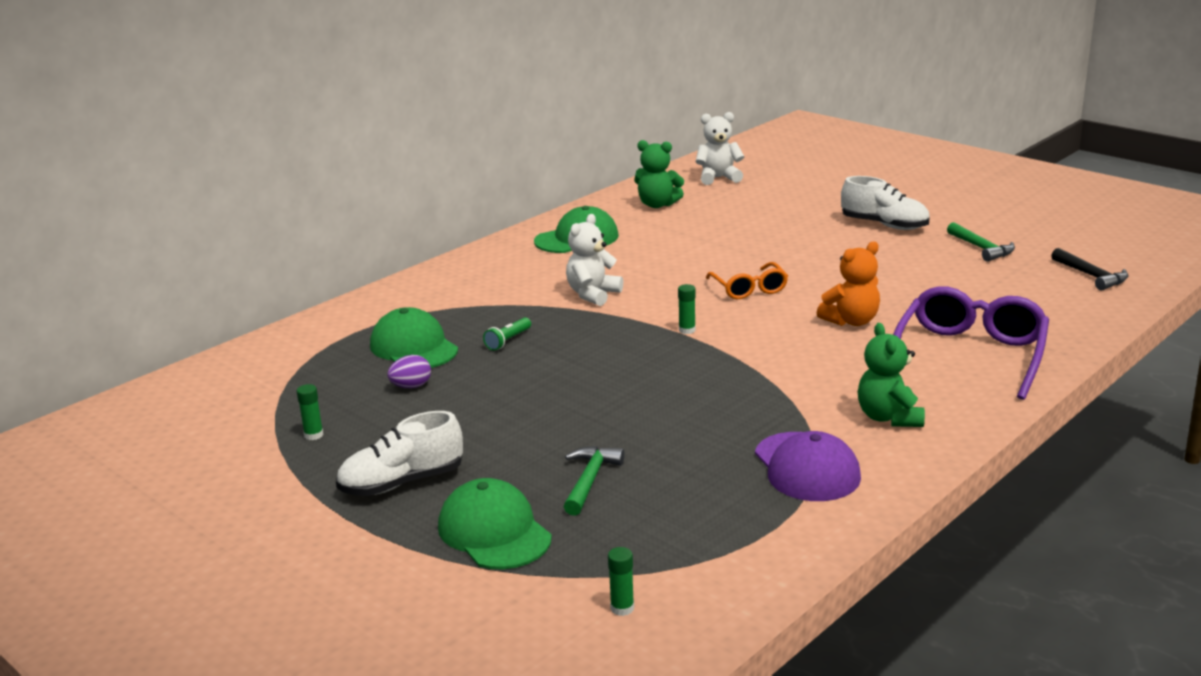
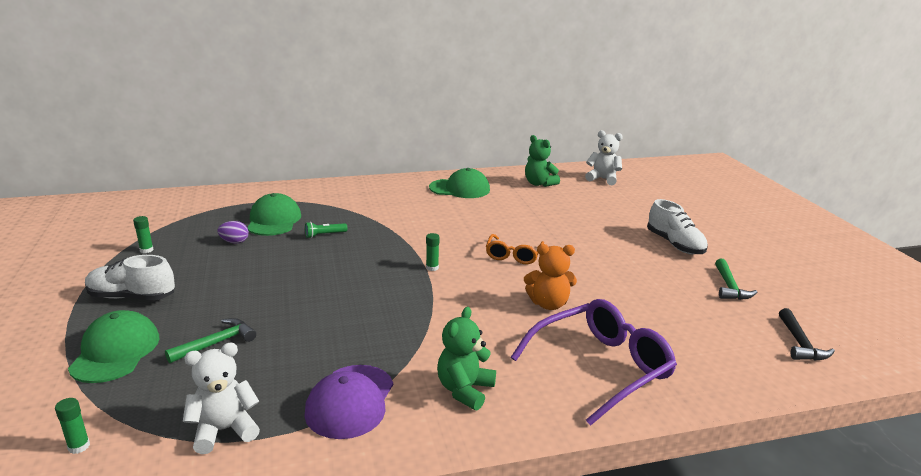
camera: 30 degrees right, 0 degrees up
white teddy bear [566,214,623,306] -> white teddy bear moved to [183,343,260,454]

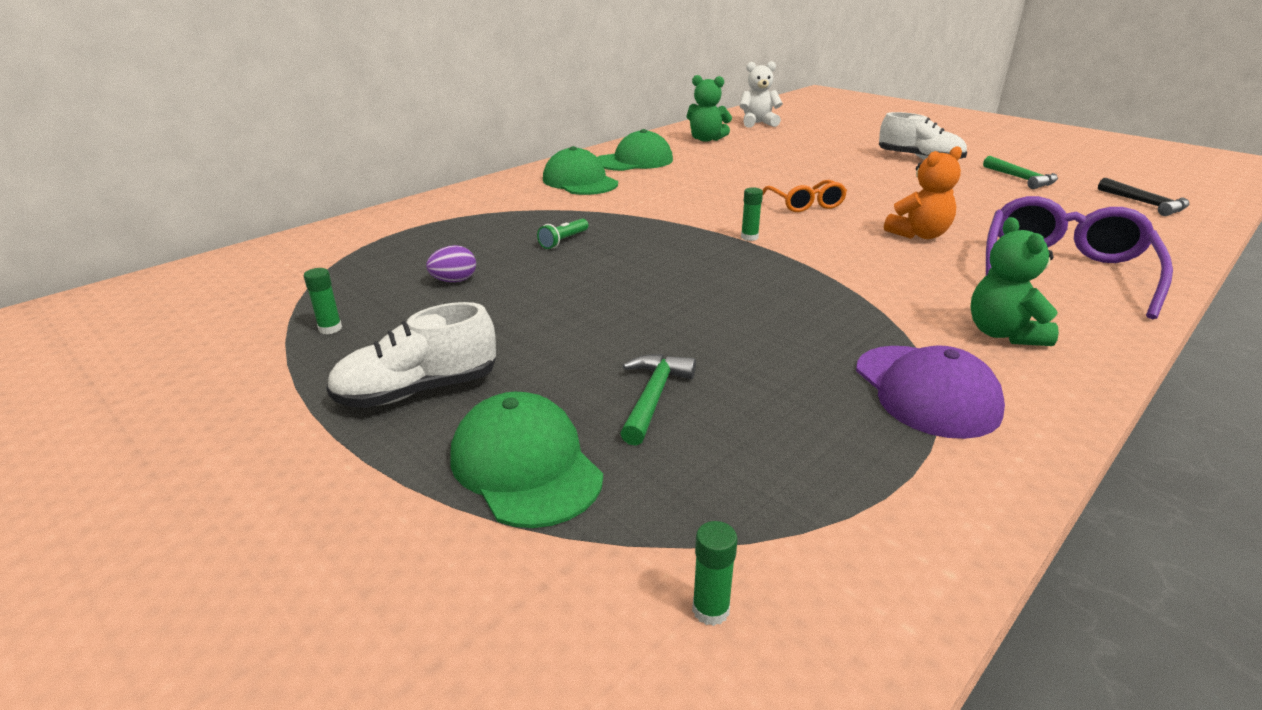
camera: 30 degrees left, 5 degrees up
white teddy bear [183,343,260,454] -> none
green cap [247,193,301,236] -> green cap moved to [543,146,618,195]

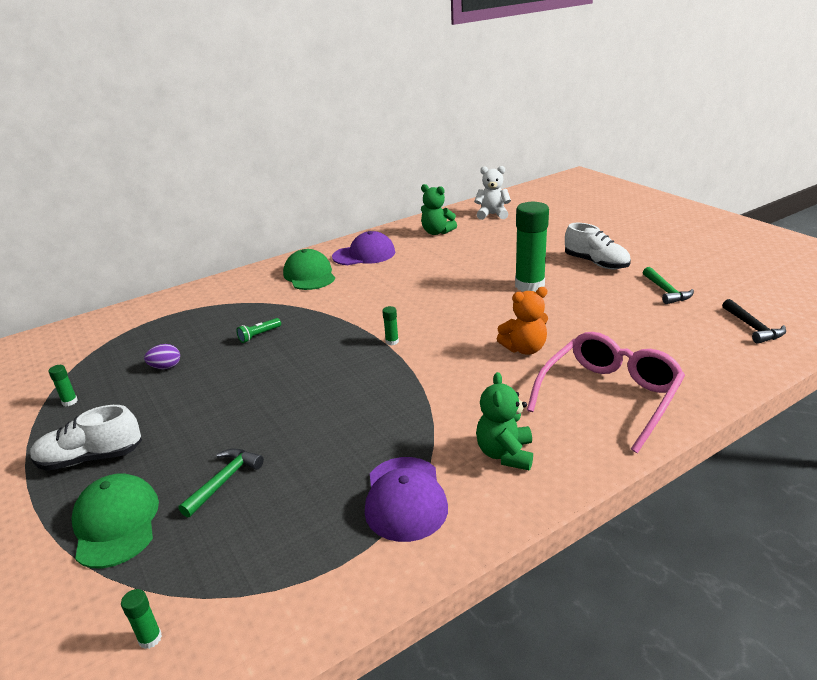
camera: 15 degrees right, 0 degrees up
green cap [597,129,673,171] -> purple cap [332,231,395,265]
orange glasses [763,180,847,212] -> none
purple glasses [986,196,1173,319] -> pink glasses [527,332,685,453]
none -> green glue stick [515,202,549,292]

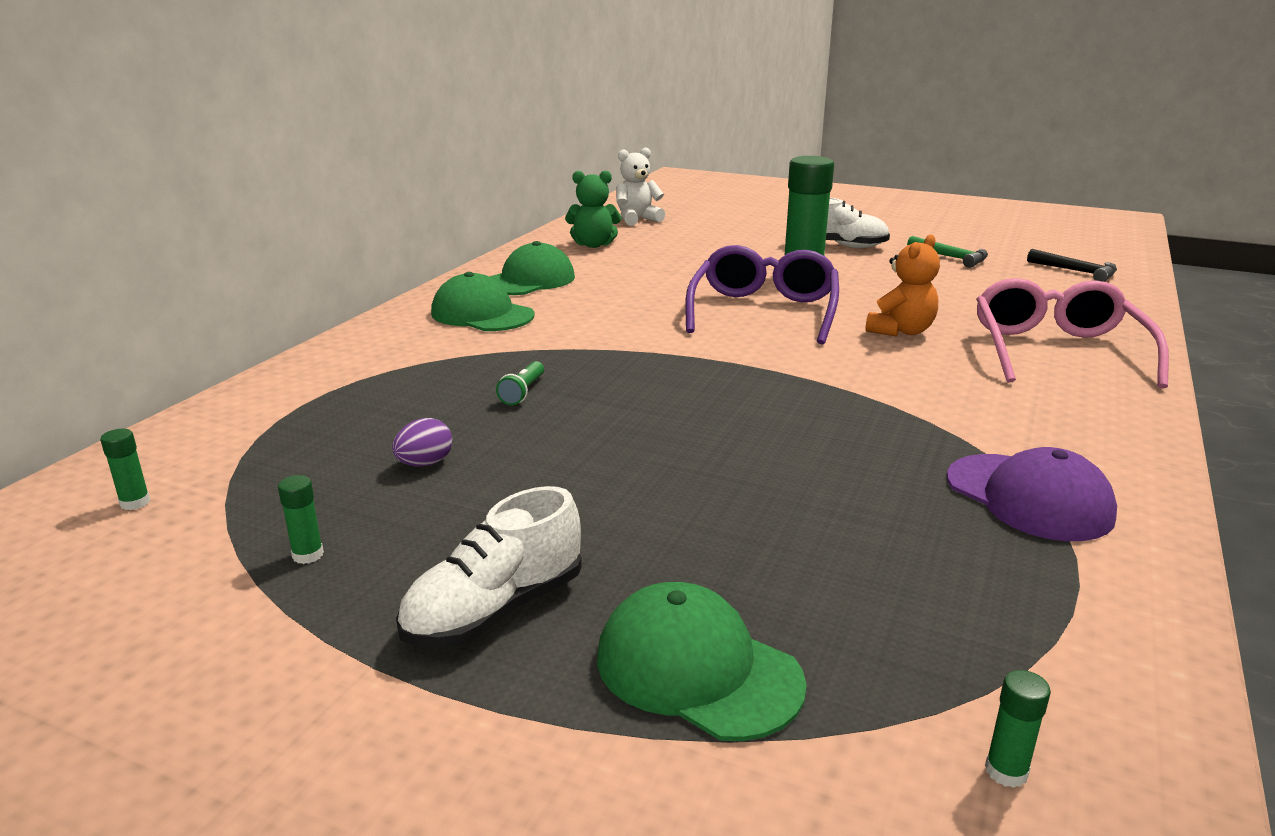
camera: 35 degrees left, 5 degrees down
green hammer [179,448,264,517] -> none
purple cap [332,231,395,265] -> green cap [489,241,575,295]
green glue stick [382,306,399,345] -> green glue stick moved to [100,429,150,510]
green teddy bear [476,372,533,470] -> none
none -> purple glasses [685,245,839,345]

